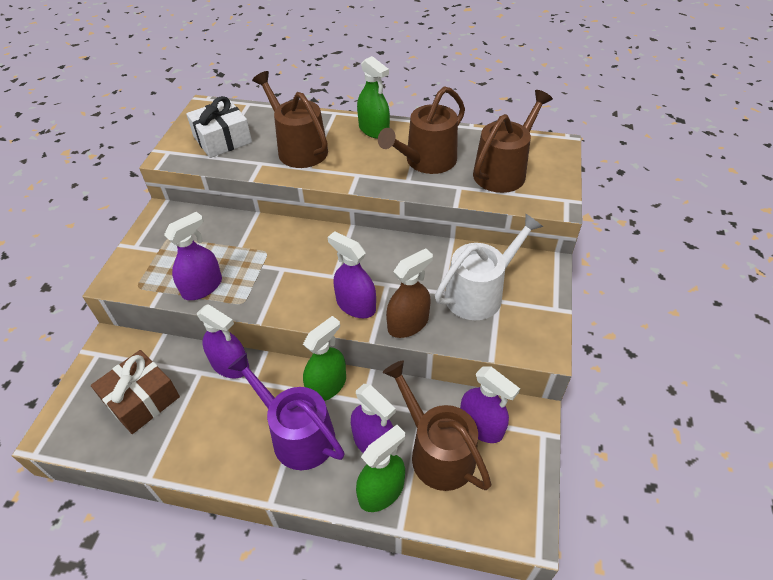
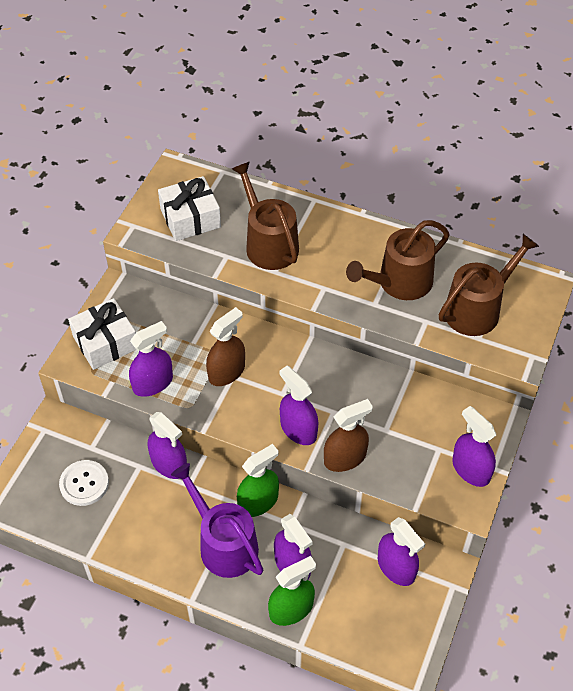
camera: 10 degrees right, 5 degrees up
brown gift [91,350,180,434] -> white button [59,460,109,506]
green spray bottle [357,56,390,139] -> none
brown watering can [383,360,491,491] -> none
white watering can [435,214,543,320] -> none
none -> white gift [68,298,137,370]
none -> brown spray bottle [206,307,245,386]
none -> purple spray bottle [452,406,496,487]

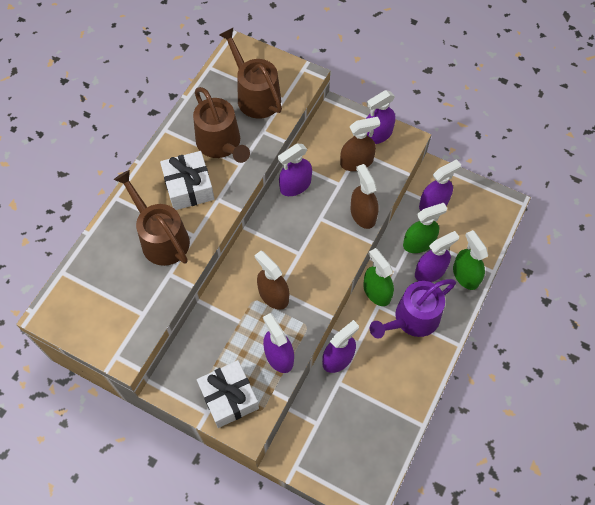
camera: 85 degrees left, 10 degrees up
white button [59,460,109,506] -> none
white gift [158,176,221,241] -> white gift moved to [160,151,214,210]
brown watering can [232,162,299,270] -> brown watering can turned 75 degrees clockwise [114,170,190,266]
purple spray bottle [280,366,318,445] -> purple spray bottle moved to [278,143,312,196]
none -> brown spray bottle [340,117,380,171]
none -> green spray bottle [403,203,447,253]

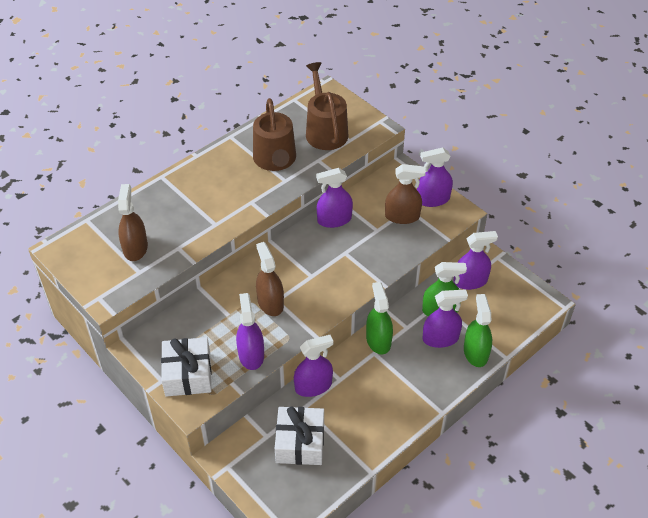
camera: 20 degrees right, 15 degrees down
brown watering can [114,170,190,266] -> none
white gift [160,151,214,210] -> white gift moved to [275,407,324,465]
brown spray bottle [351,164,379,229] -> brown spray bottle moved to [118,184,148,261]
purple watering can [370,279,456,339] -> none

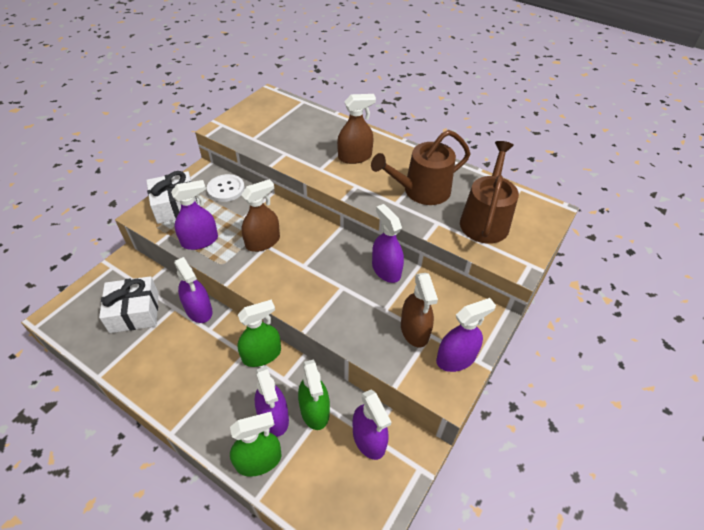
camera: 75 degrees right, 0 degrees up
brown spray bottle [118,184,148,261] -> brown spray bottle moved to [337,94,376,164]
brown watering can [306,62,348,150] -> brown watering can turned 45 degrees counterclockwise [460,141,519,244]
purple spray bottle [417,147,453,207] -> purple spray bottle turned 90 degrees clockwise [436,298,496,372]
none -> white button [207,174,245,202]

